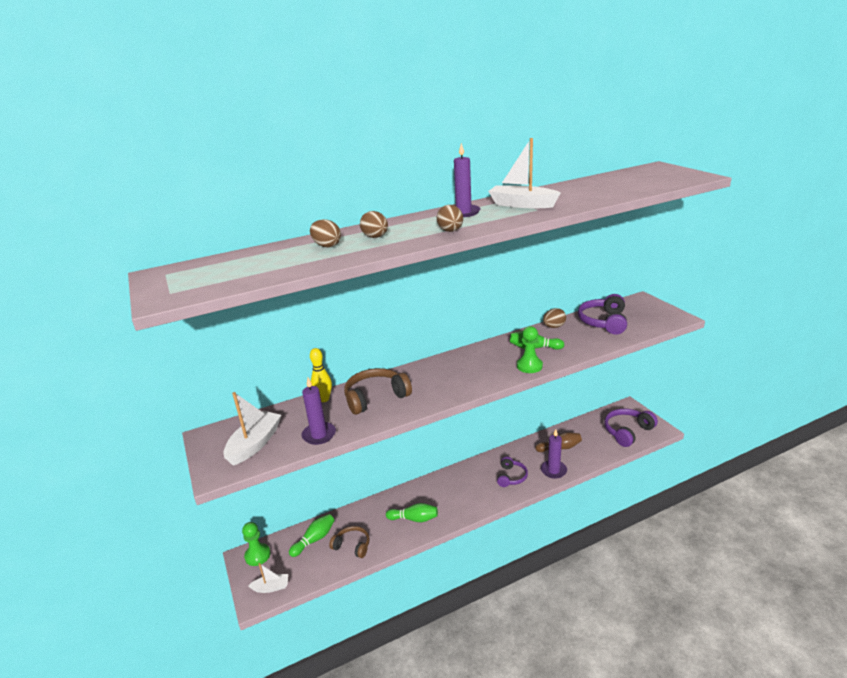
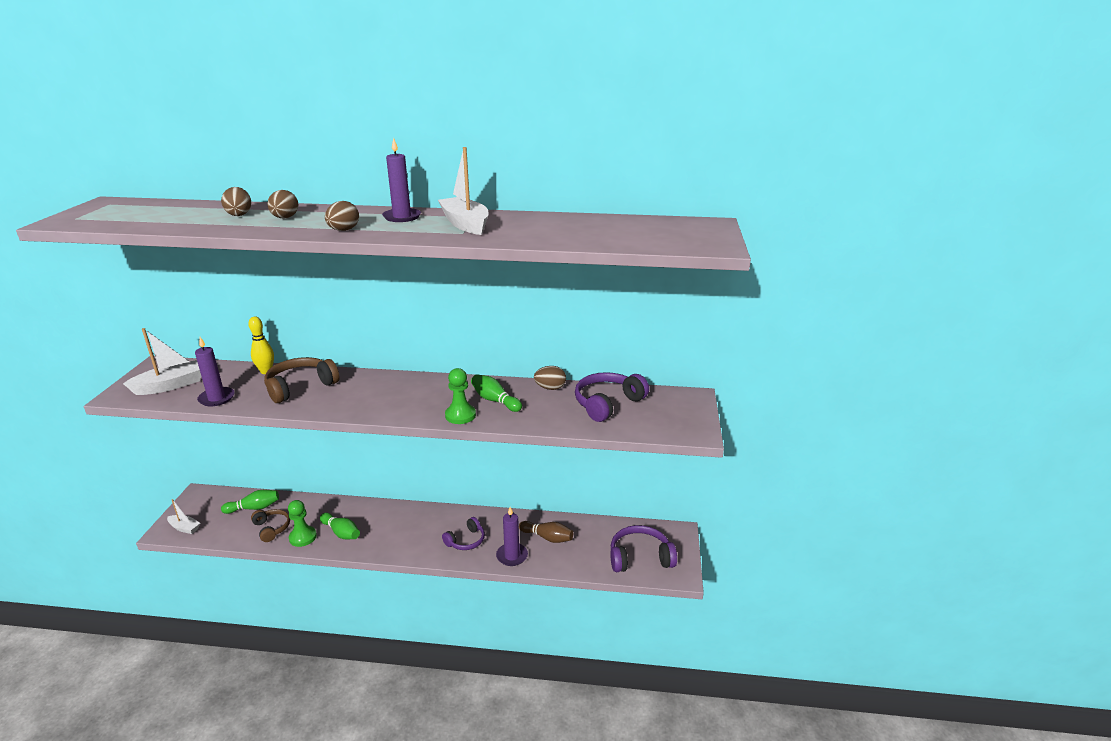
camera: 30 degrees right, 0 degrees up
green pawn [242,522,271,566] -> green pawn moved to [288,500,317,547]
brown headphones [344,368,412,415] -> brown headphones turned 45 degrees counterclockwise [264,357,340,403]

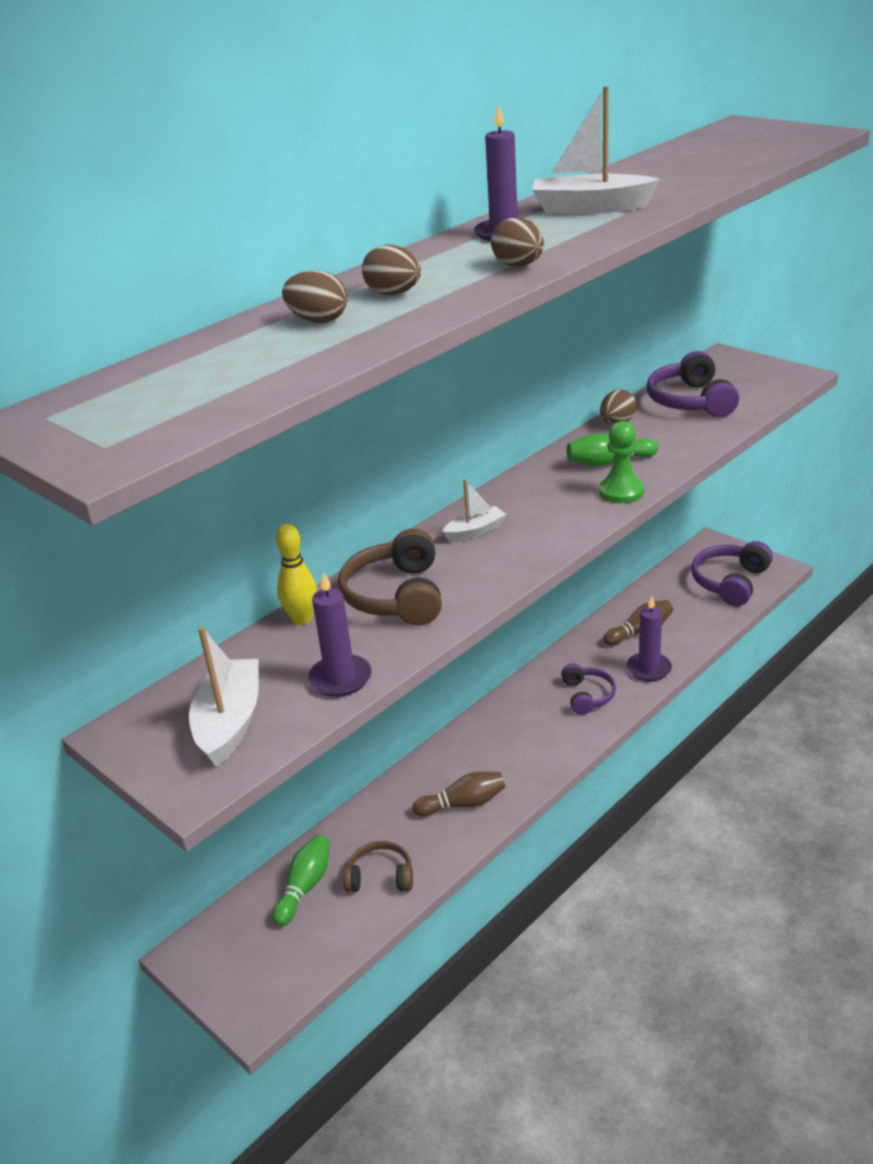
camera: 50 degrees left, 5 degrees up
white boat [167,499,200,534] -> white boat moved to [442,479,507,542]
green pawn [288,500,317,547] -> none
green bowling pin [320,513,360,539] -> brown bowling pin [413,772,505,817]

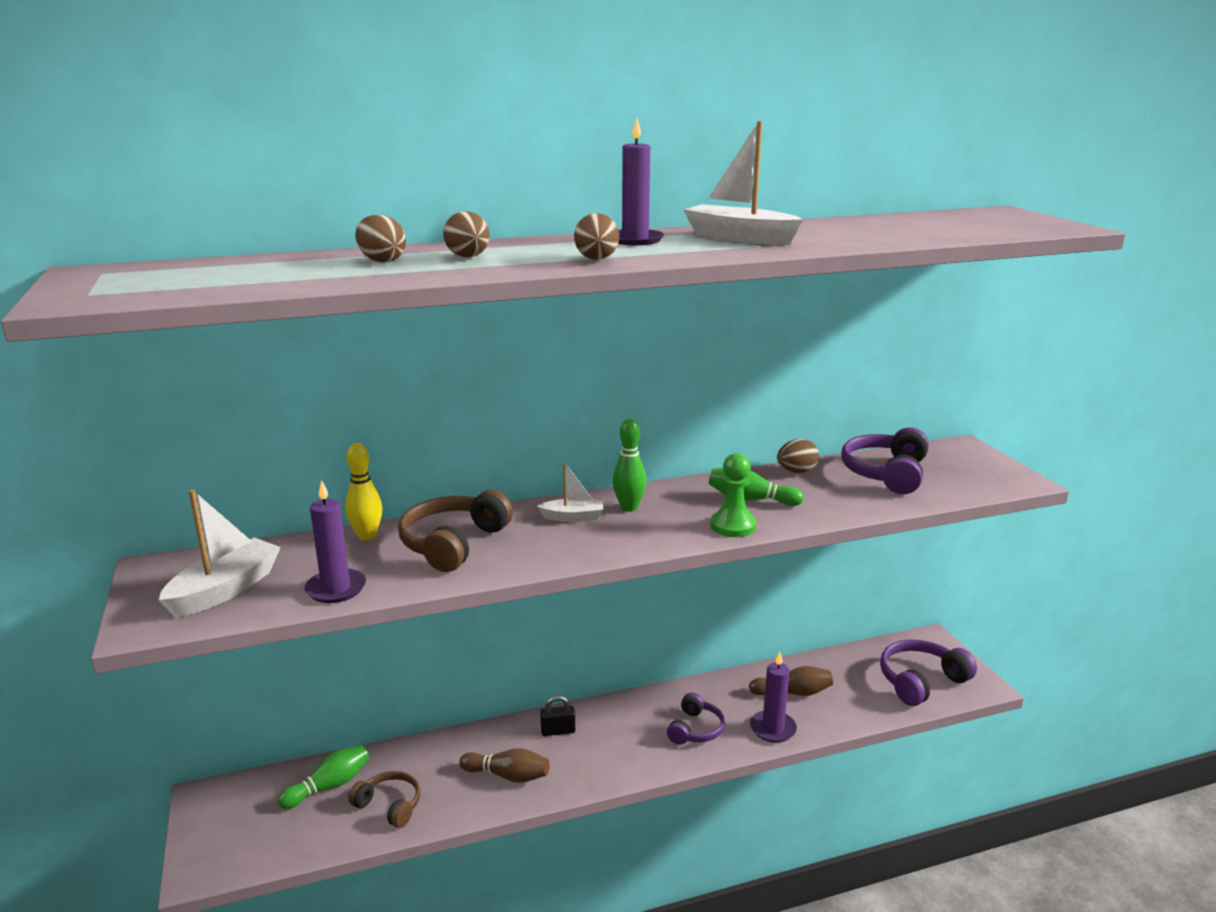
camera: 25 degrees right, 10 degrees down
none -> black padlock [540,695,575,736]
none -> green bowling pin [613,419,646,512]

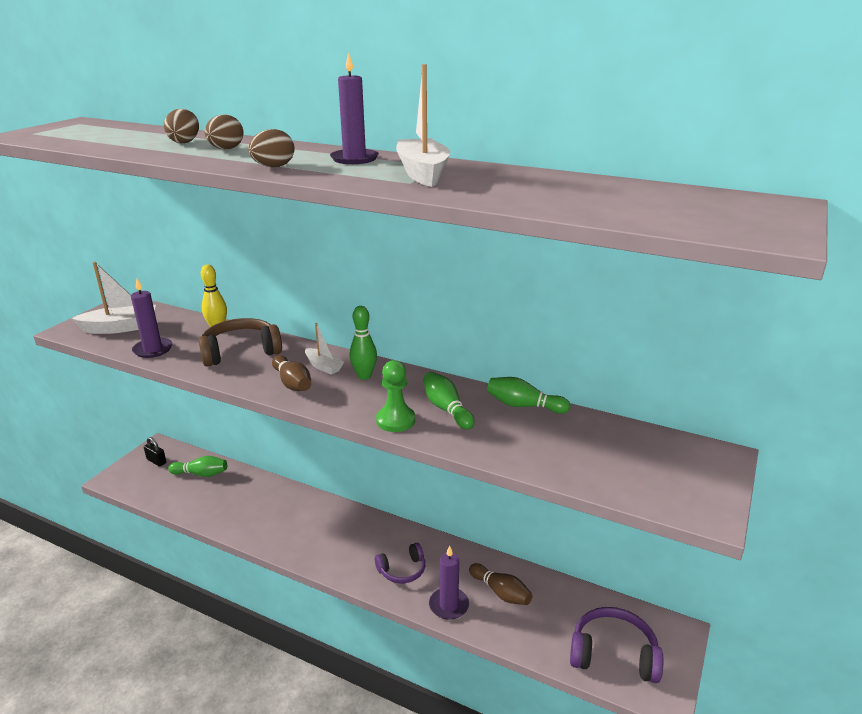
camera: 45 degrees right, 5 degrees up
brown headphones [348,771,421,828] -> none
brown bowling pin [459,748,550,783] -> brown bowling pin moved to [272,355,311,391]
black padlock [540,695,575,736] -> black padlock moved to [144,437,166,467]
brown egg [777,439,819,473] -> green bowling pin [487,377,570,414]
purple headphones [841,428,929,494] -> none

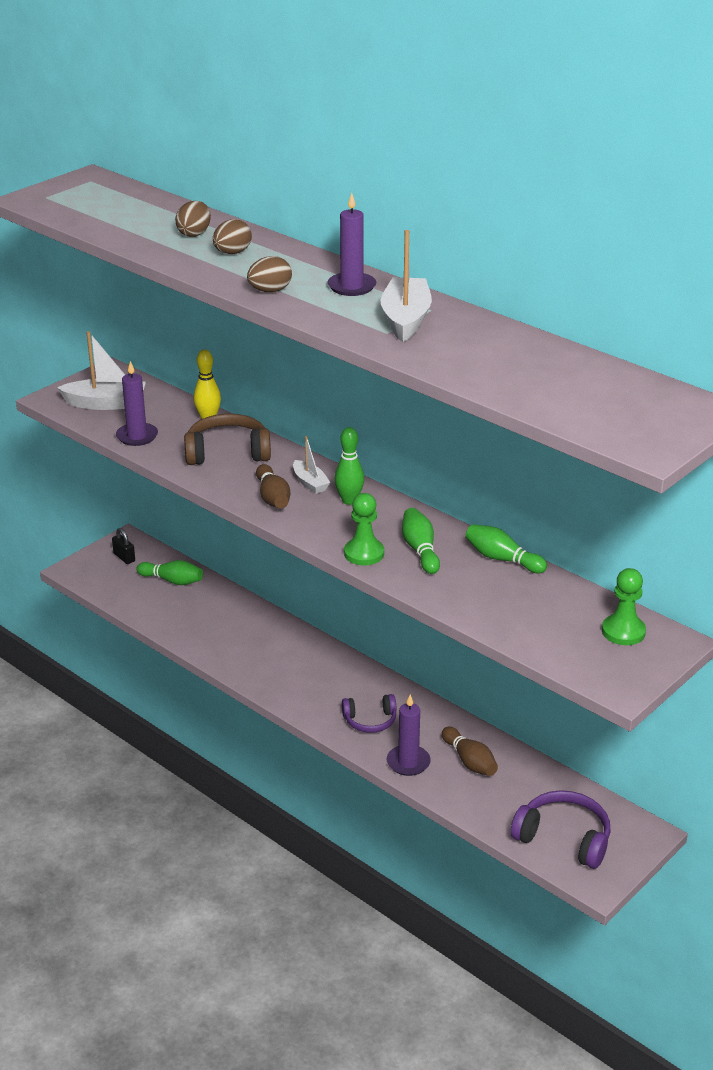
camera: 15 degrees right, 5 degrees up
none -> green pawn [602,568,646,645]

